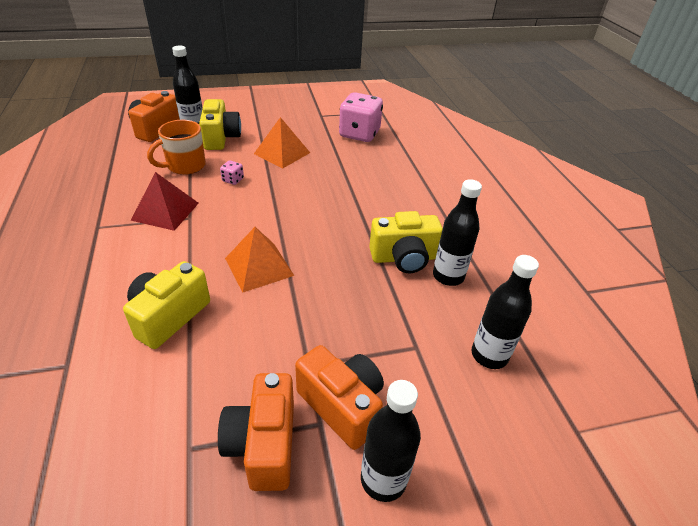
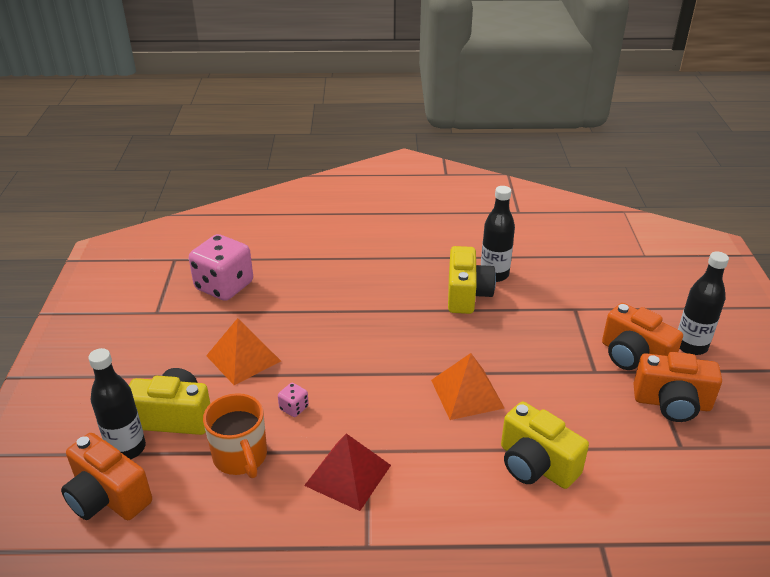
camera: 75 degrees left, 5 degrees down
orange camera [295,345,384,450] -> orange camera turned 105 degrees counterclockwise [602,303,683,370]
black bottle [472,255,539,369] -> none

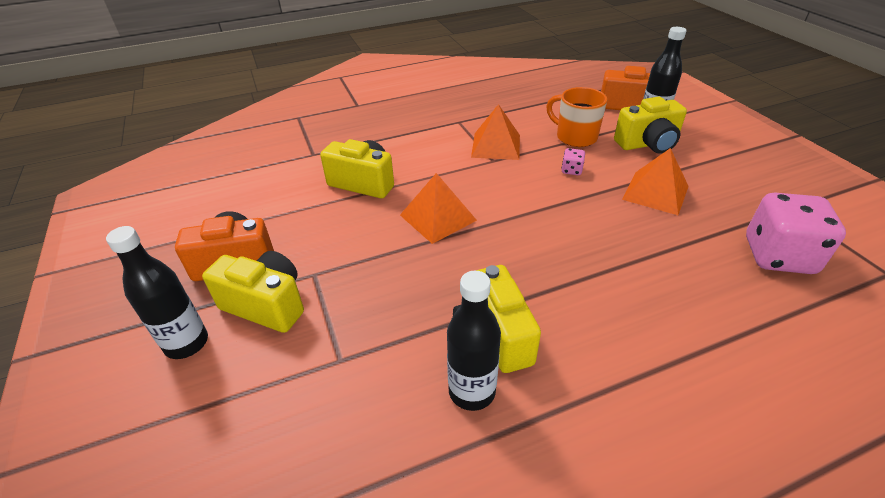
camera: 160 degrees right, 5 degrees up
red pyramid [304,433,391,511] -> orange pyramid [471,104,520,160]
orange camera [602,303,683,370] -> yellow camera [202,251,304,333]

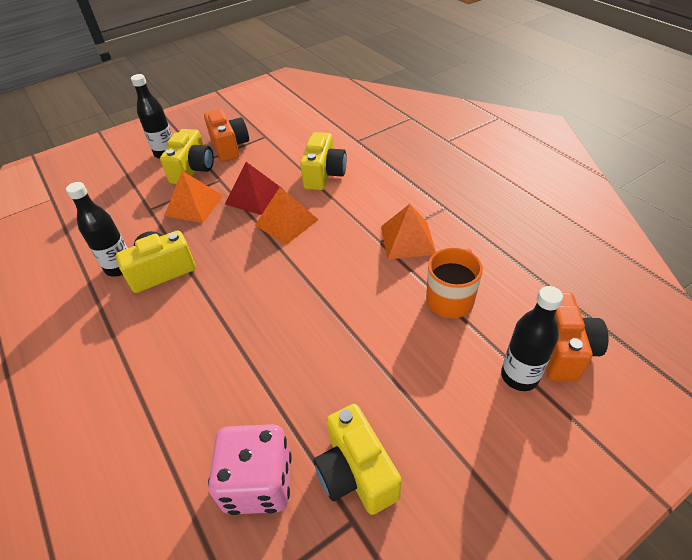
camera: 80 degrees right, 5 degrees up
pink dice [561,148,585,175] -> none
yellow camera [614,97,687,154] -> yellow camera moved to [313,404,402,515]
orange pyramid [622,148,689,215] -> orange pyramid moved to [164,171,223,223]
none -> red pyramid [225,162,284,215]

